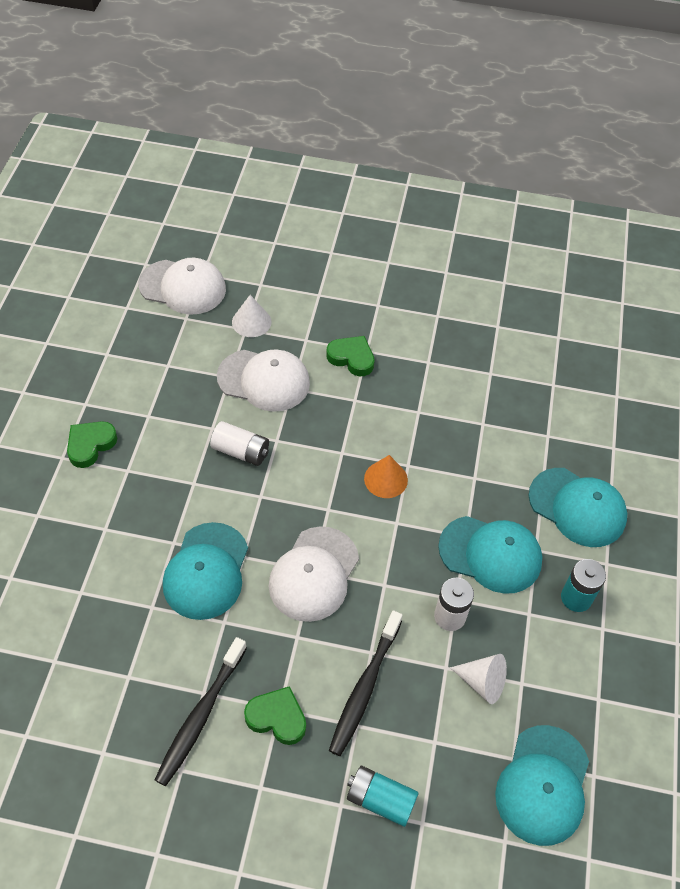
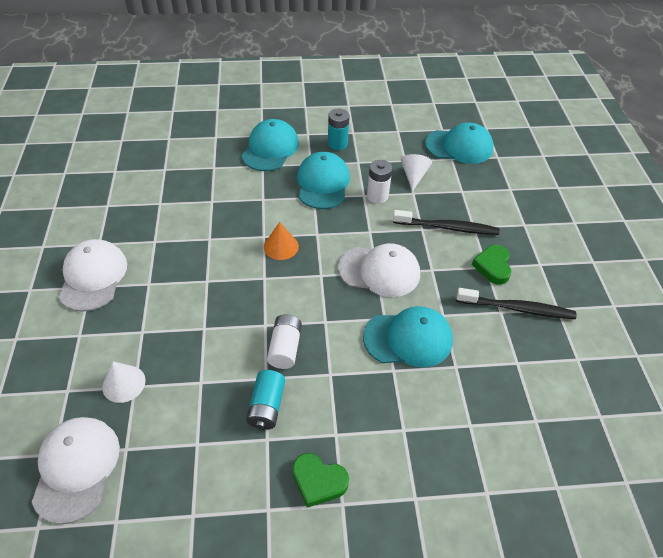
camera: 105 degrees left, 5 degrees down
white cap [217,350,310,412] -> white cap moved to [59,239,127,312]
green heart [326,336,375,376] -> none
turquoise battery [347,766,419,827] -> turquoise battery moved to [246,370,285,430]

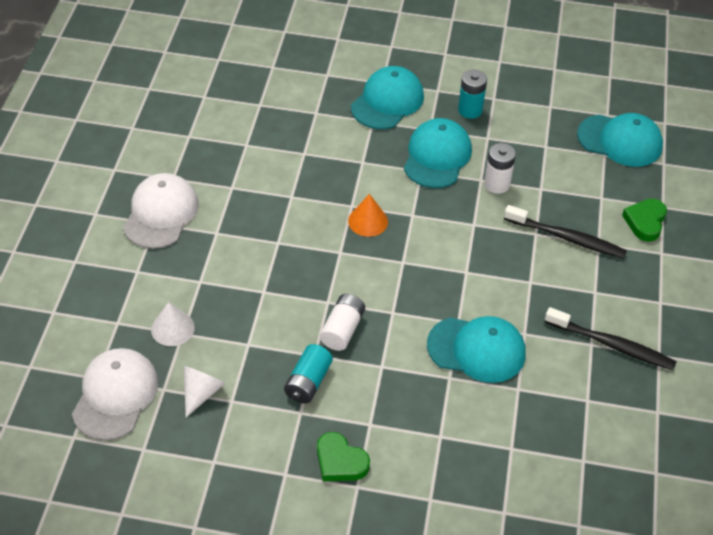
camera: 15 degrees right, 0 degrees up
white cap [338,243,420,297] -> none
white cone [401,154,432,191] -> white cone moved to [184,366,225,417]
green heart [472,245,512,285] -> green heart moved to [622,199,667,242]

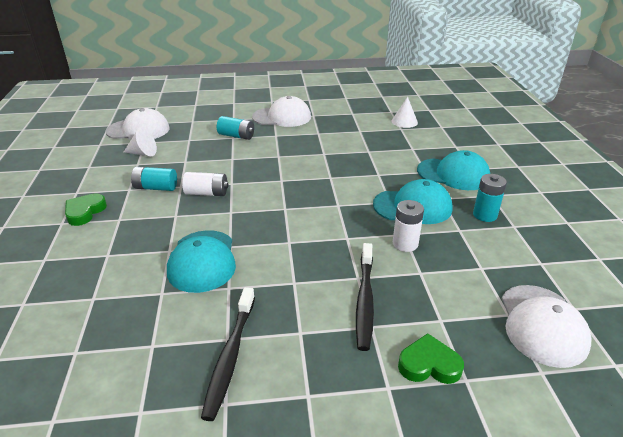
camera: 75 degrees right, 15 degrees down
white cone [151,302,195,346] -> white cone moved to [391,97,418,128]
orange cone [348,194,388,237] -> none
turquoise cap [577,113,663,167] -> white cap [501,285,591,368]
none -> turquoise battery [217,116,254,140]

